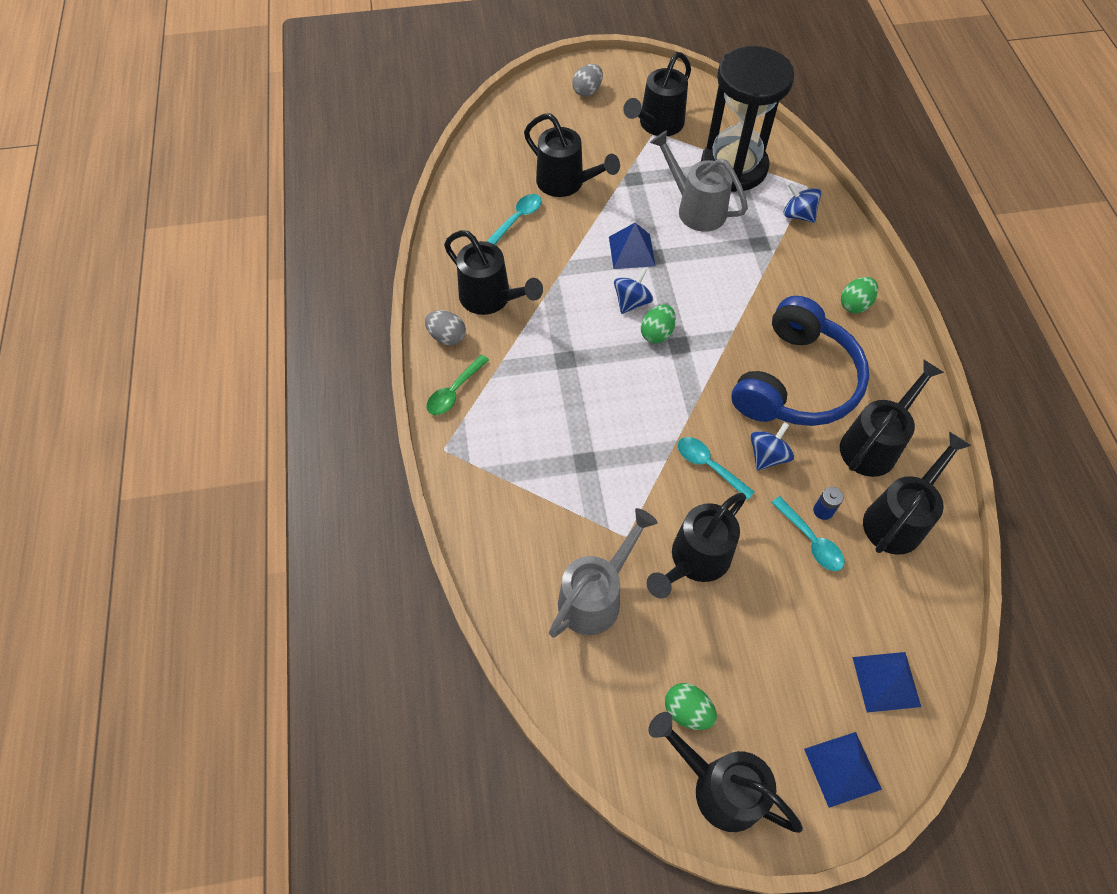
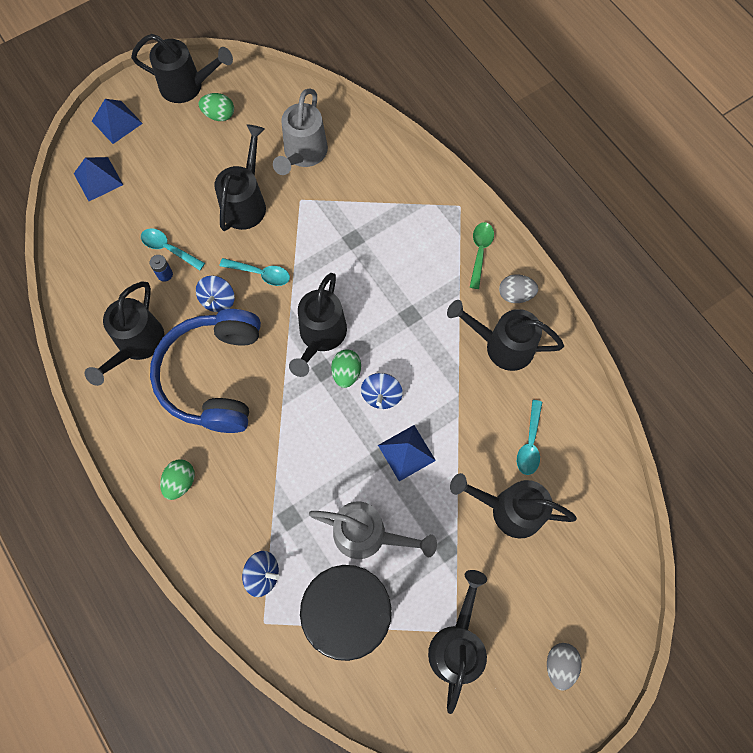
camera: 155 degrees right, 10 degrees up
black watering can [863,432,972,555] -> black watering can moved to [289,273,347,377]

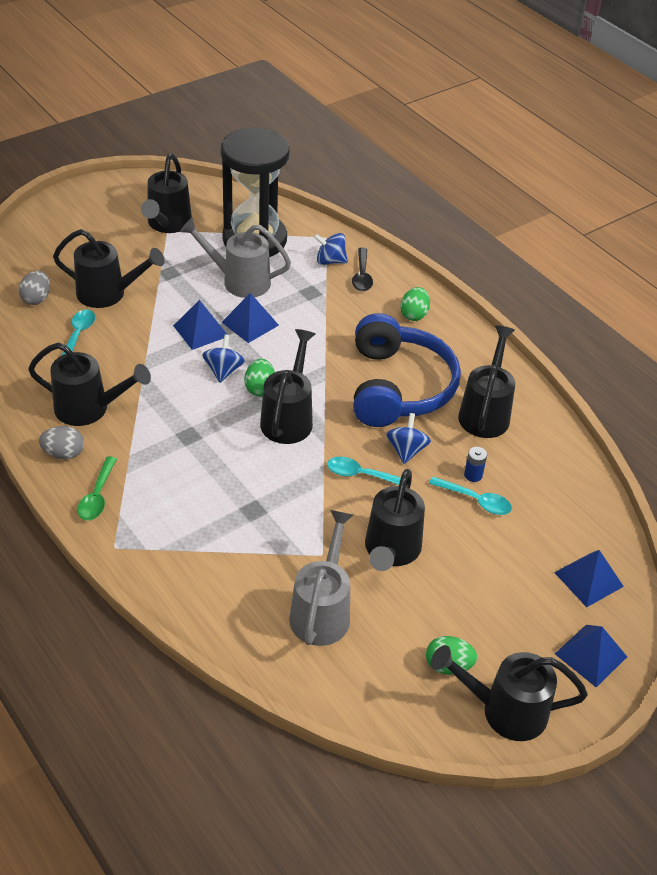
camera: 175 degrees right, 25 degrees down
grey egg [547,643,582,690] -> grey egg moved to [19,271,50,305]
none -> blue pyramid [222,293,279,343]
none -> black spoon [352,248,373,291]

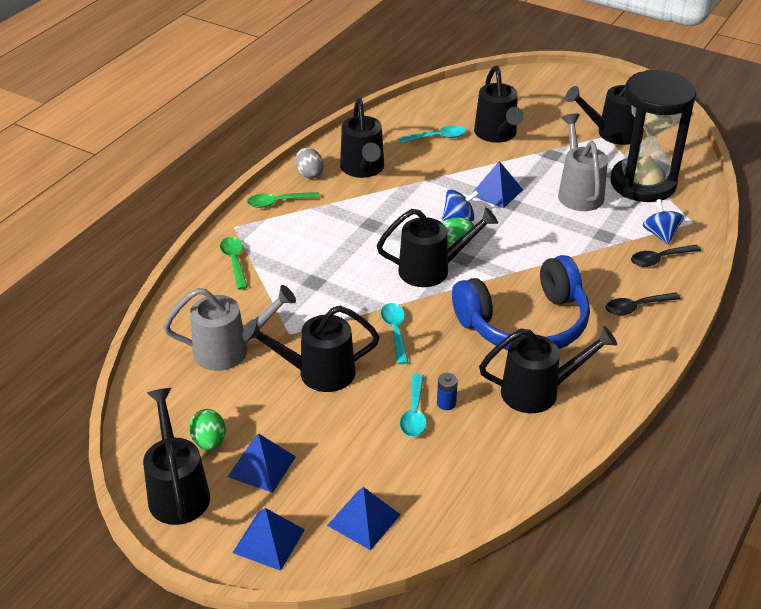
camera: 70 degrees right, 5 degrees down
grey egg [19,271,50,305] -> none
blue pyramid [222,293,279,343] -> blue pyramid moved to [228,433,296,493]
blue spinning top [386,413,431,464] -> none
green egg [400,287,430,321] -> black spoon [605,293,681,316]
none -> green spoon [220,237,248,290]

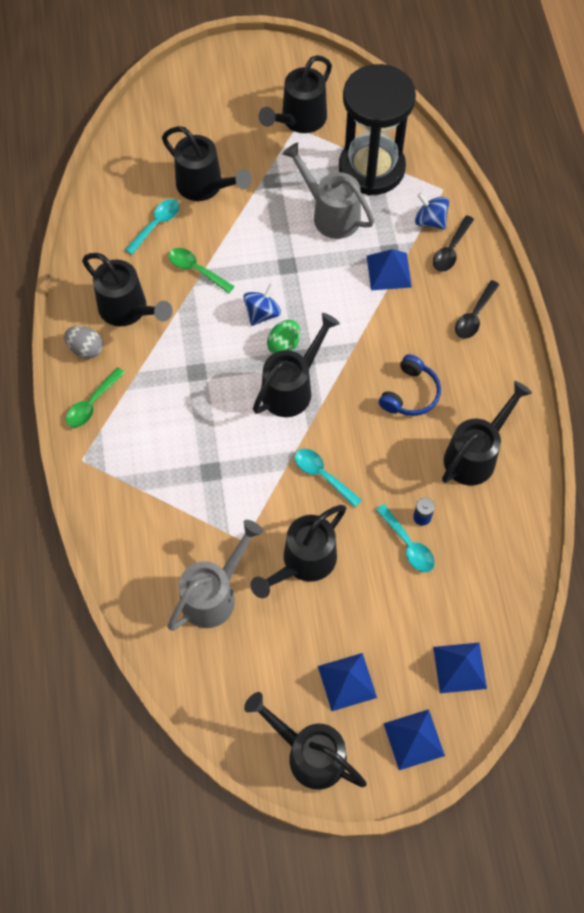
camera: 40 degrees left, 25 degrees up
green egg [189,409,226,450] -> none
green spoon [220,237,248,290] -> green spoon moved to [169,248,235,293]
blue headphones [452,255,590,350] -> blue headphones [379,354,441,416], size x0.50
blue pyramid [471,161,523,209] -> blue pyramid moved to [367,249,412,290]

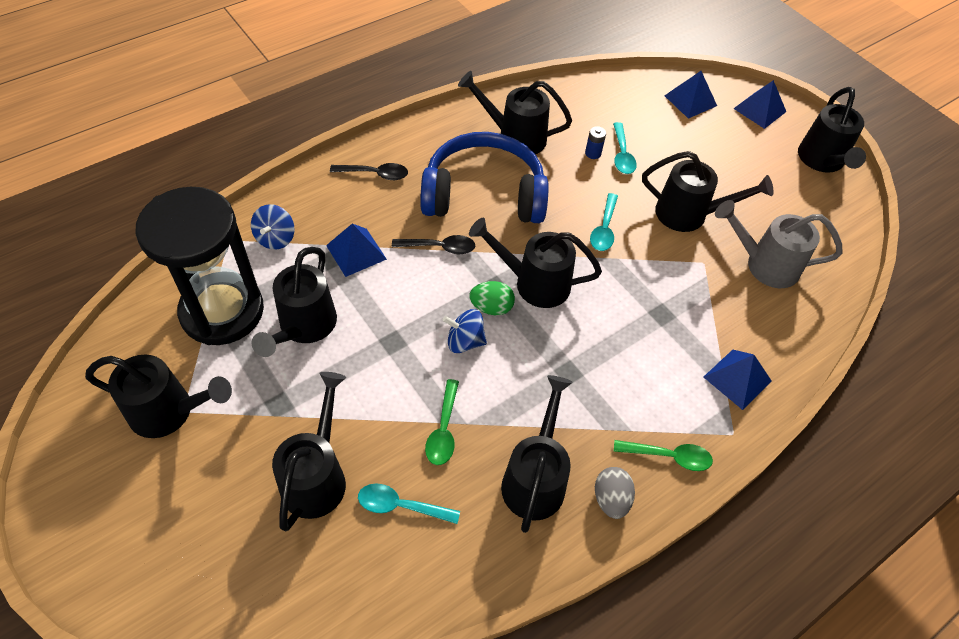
camera: 120 degrees left, 10 degrees down
grey watering can [282,142,374,239] -> black watering can [252,247,337,357]
blue pyramid [318,653,377,711] -> blue pyramid moved to [704,350,772,410]
turquoise spoon [376,504,435,572] -> turquoise spoon turned 150 degrees clockwise [613,122,637,174]
blue headphones [379,354,441,416] -> blue headphones [420,132,549,223], size x2.02
black spoon [433,215,474,272] -> black spoon moved to [392,235,475,254]

